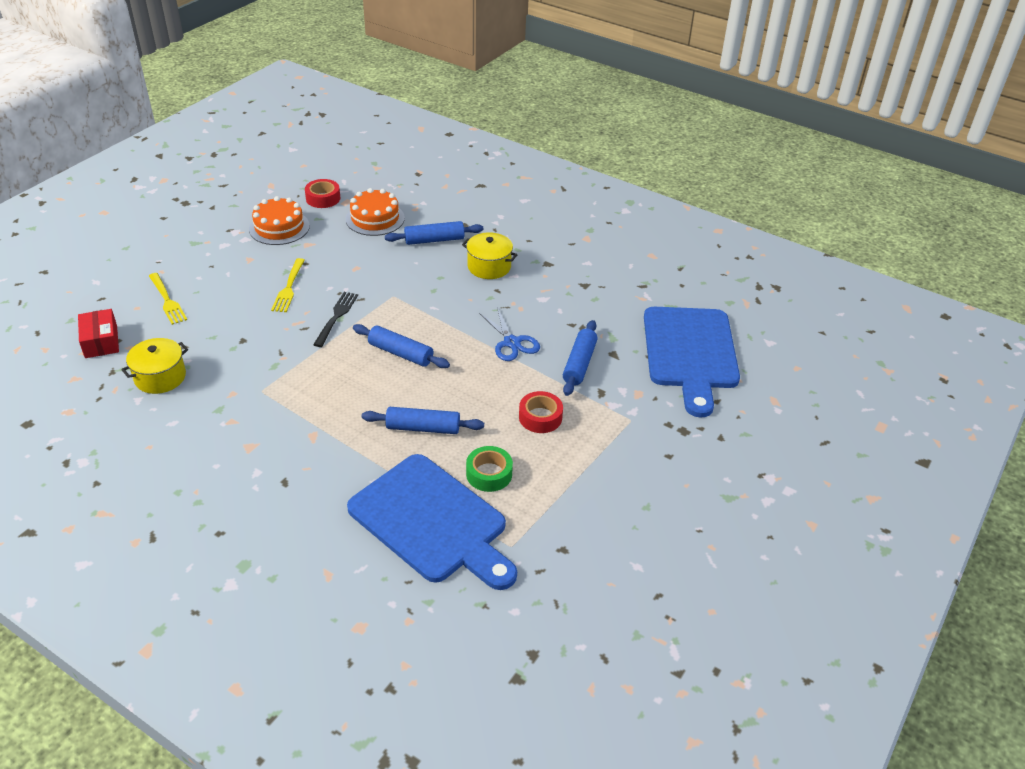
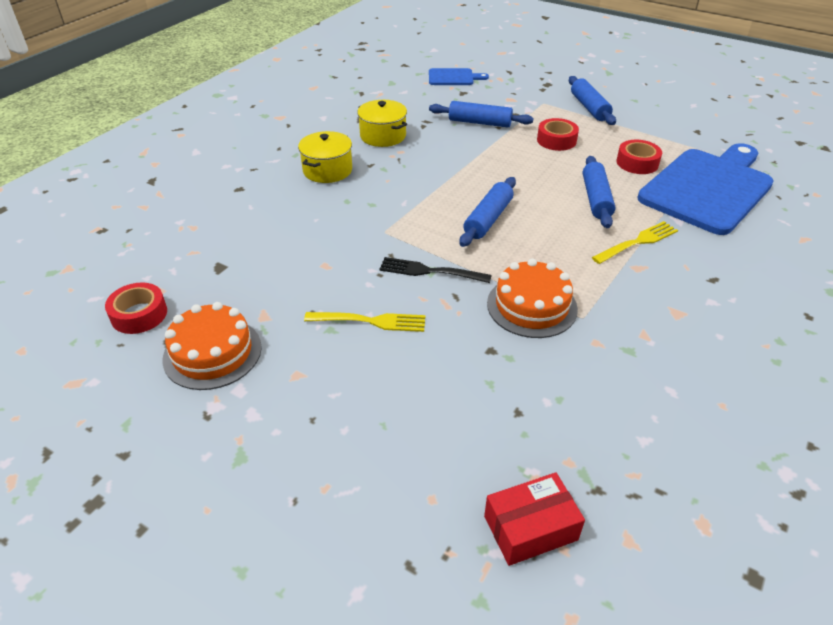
camera: 90 degrees left, 0 degrees up
yellow pot [121,338,188,394] -> yellow pot moved to [357,100,407,147]
yellow fork [149,273,187,325] -> yellow fork moved to [592,221,678,264]
orange cake [346,188,405,236] -> orange cake moved to [487,258,578,338]
blue rolling pin [385,221,483,245] -> blue rolling pin moved to [569,76,616,125]
green tape [466,446,513,492] -> red tape [617,140,662,174]
blue scissors [479,307,540,361] -> none
blue cutting board [644,307,740,418] -> blue cutting board [429,68,489,85], size x0.46

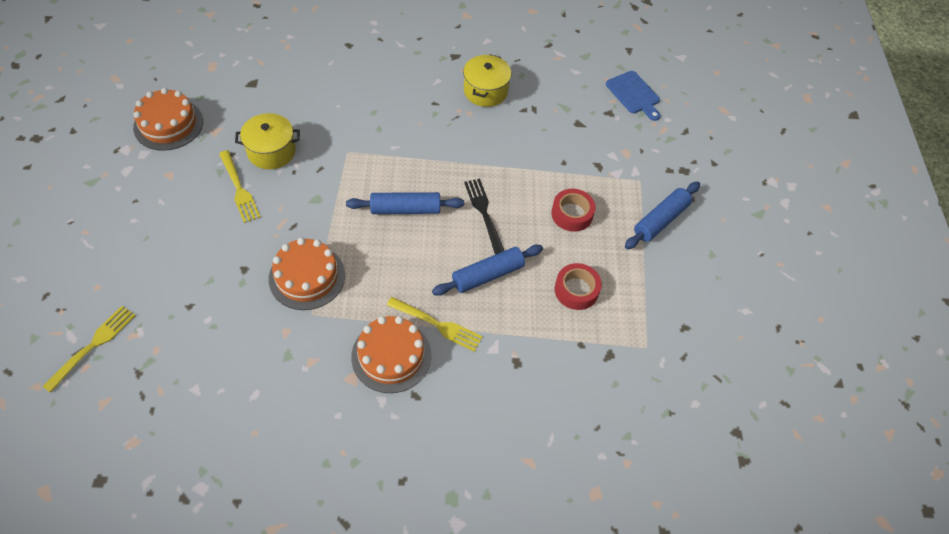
camera: 55 degrees right, 15 degrees up
red tape [105,282,167,334] -> none
yellow pot [298,131,352,183] -> yellow pot moved to [235,113,300,169]
black fork [379,257,492,283] -> black fork moved to [464,178,504,254]
blue rolling pin [429,101,534,127] -> none
red box [484,473,585,566] -> yellow fork [42,306,136,393]
blue cutting board [637,143,774,235] -> none
none -> orange cake [351,316,431,393]

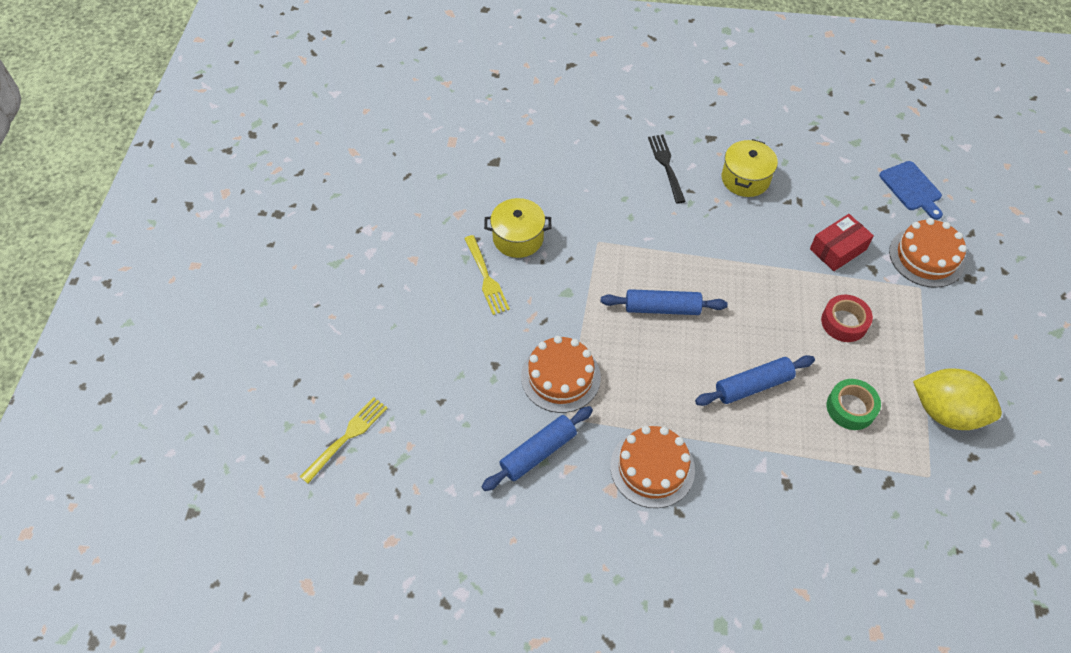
camera: 10 degrees right, 0 degrees up
orange cake [133,88,203,151] -> orange cake moved to [889,218,967,288]
yellow fork [387,297,483,352] -> none
black fork [464,178,504,254] -> black fork moved to [648,135,686,204]
red tape [555,263,602,310] -> green tape [827,379,881,430]
blue rolling pin [625,182,700,249] -> blue rolling pin moved to [482,406,593,491]
none -> red box [810,214,874,271]
none -> yellow lemon [913,368,1002,430]

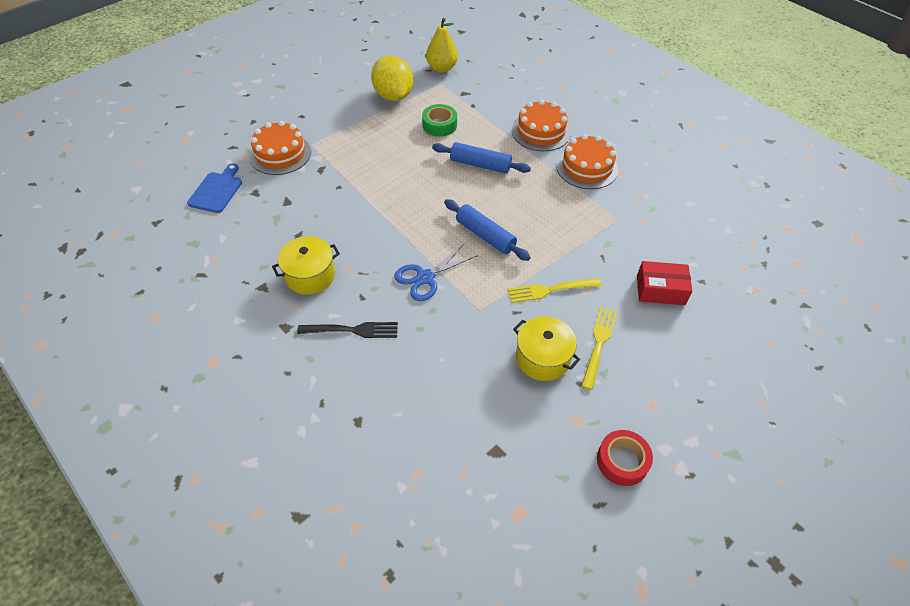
camera: 140 degrees left, 5 degrees down
yellow fork [300,397,387,483] -> yellow fork moved to [507,278,602,303]
blue rolling pin [482,406,593,491] -> none
orange cake [521,336,601,413] -> orange cake moved to [512,99,571,151]
black fork [648,135,686,204] -> black fork turned 120 degrees counterclockwise [297,322,398,338]
red box [810,214,874,271] -> red box moved to [637,261,692,305]
red tape [821,295,873,342] -> red tape moved to [597,430,653,486]
none -> blue scissors [394,244,478,301]
none -> yellow pear [426,18,458,72]

